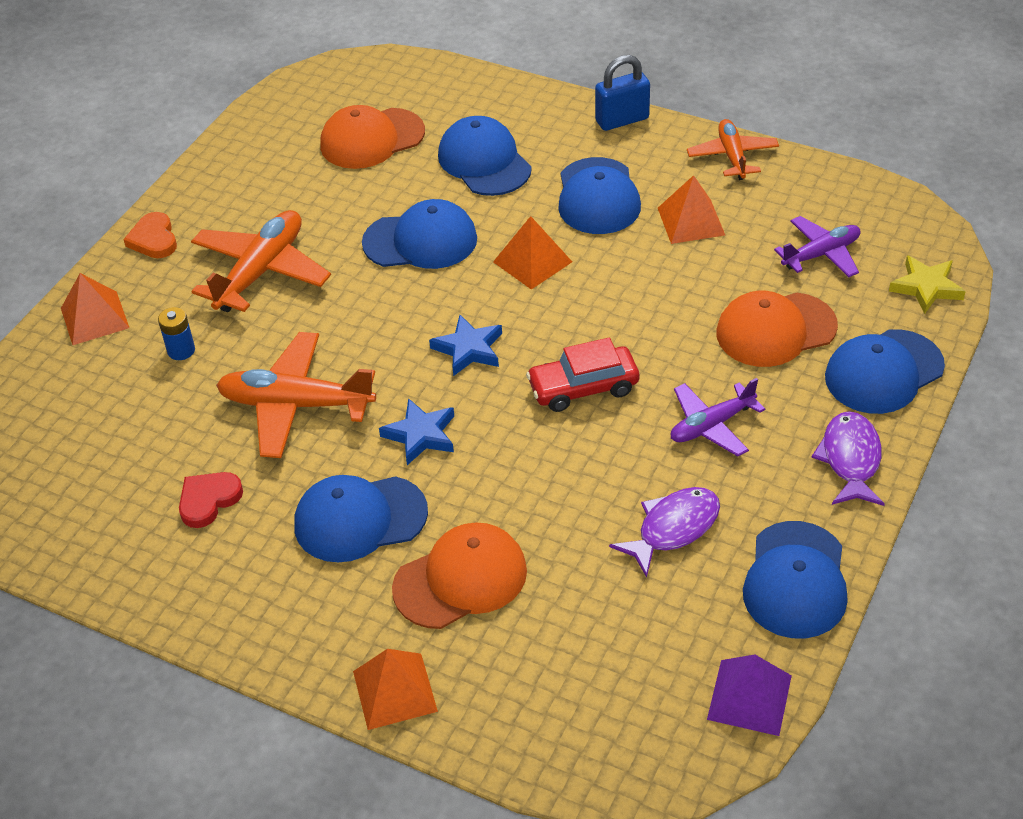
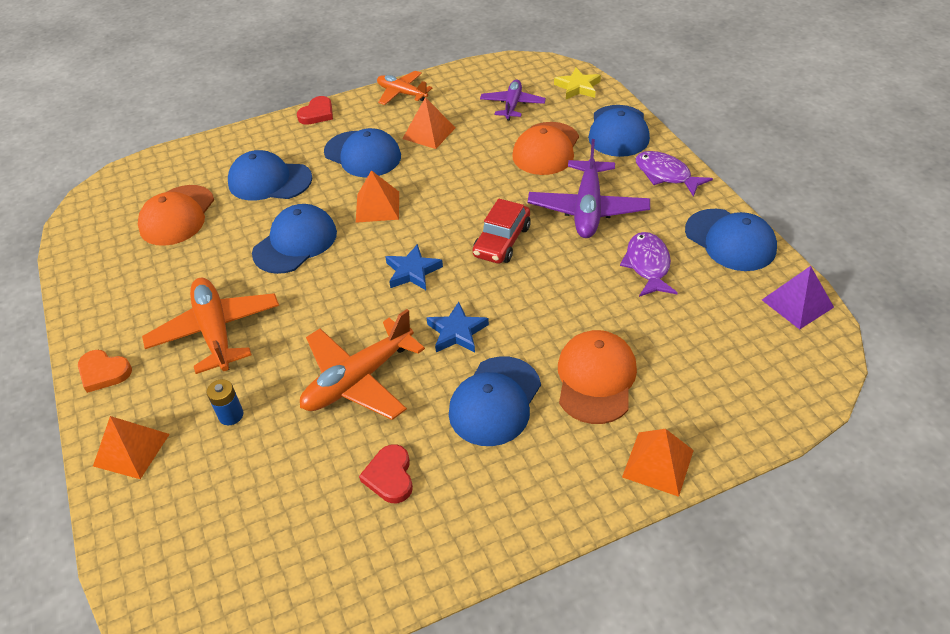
camera: 50 degrees left, 0 degrees up
blue padlock [595,55,650,131] -> red heart [297,96,333,125]
purple plane [671,378,765,457] -> purple plane [528,139,650,238], size x1.60

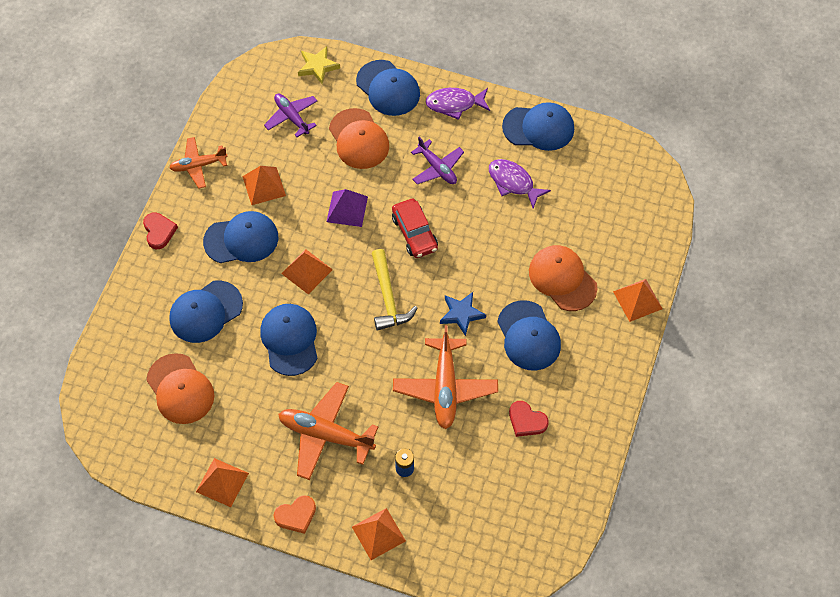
camera: 50 degrees left, 15 degrees up
blue star [385,244,443,290] -> yellow hammer [372,249,417,331]
purple plane [528,139,650,238] -> purple plane [411,137,464,184], size x0.63
purple pyramid [762,266,834,330] -> purple pyramid moved to [327,189,368,227]
none -> orange pyramid [196,458,249,507]

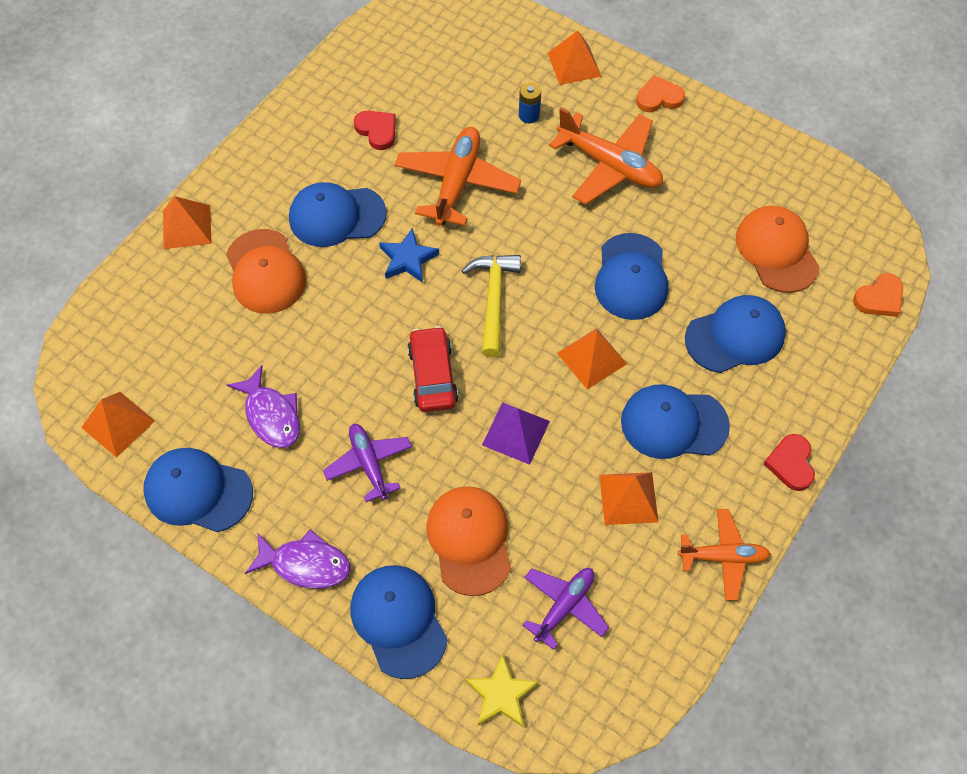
camera: 165 degrees left, 0 degrees up
orange pyramid [196,458,249,507] -> orange pyramid moved to [81,392,155,458]
purple plane [264,94,317,137] -> purple plane turned 120 degrees counterclockwise [523,568,609,650]
blue cap [497,300,561,370] -> blue cap turned 90 degrees counterclockwise [289,182,387,247]
none -> orange heart [853,273,903,317]

